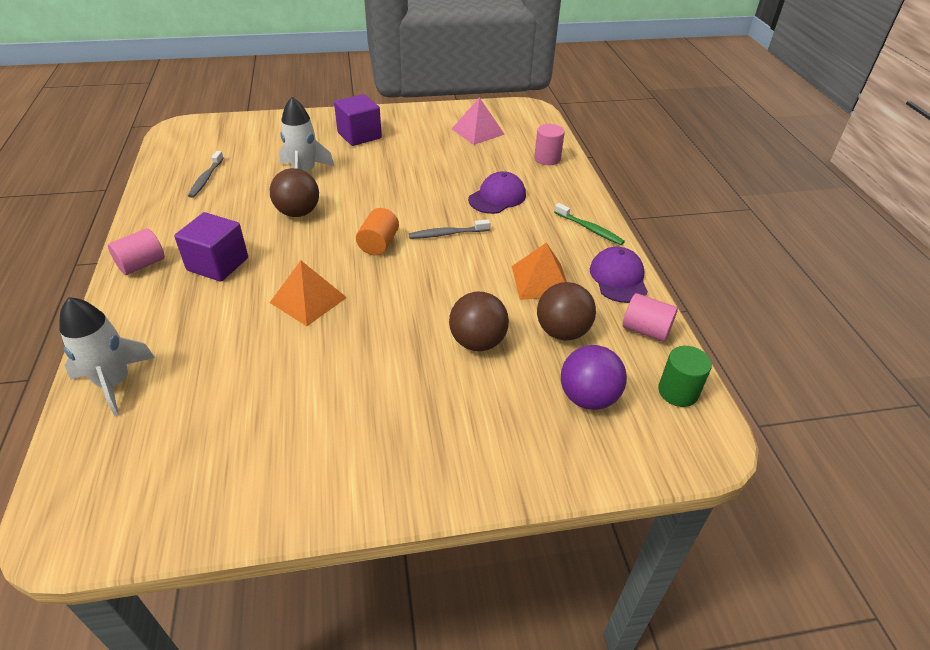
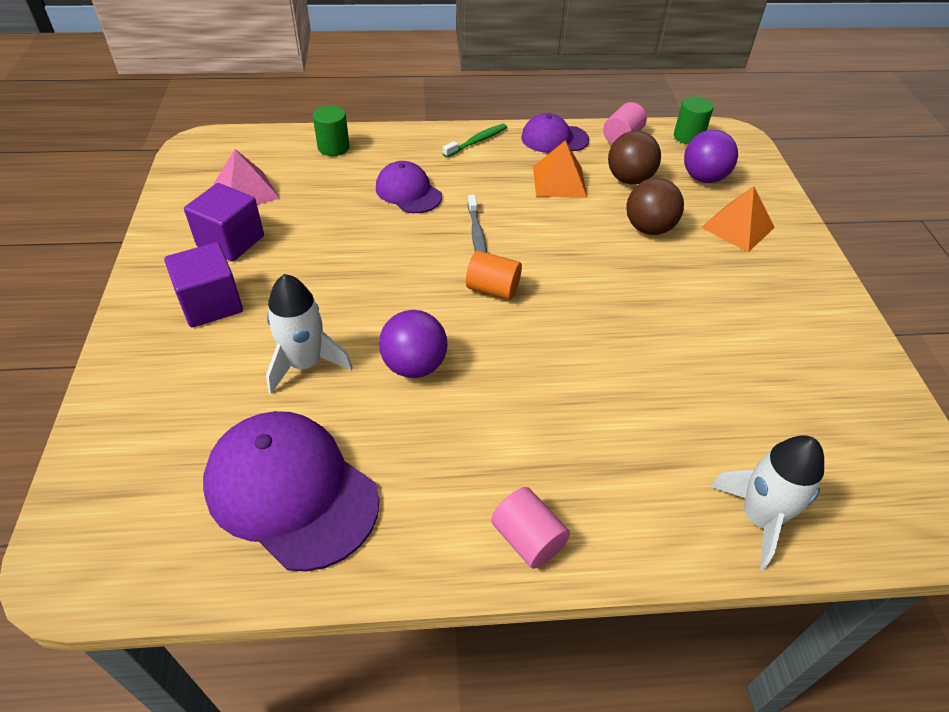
camera: 85 degrees left, 5 degrees up
purple cube [174,212,248,282] -> purple cube moved to [184,183,264,262]
grey toothbrush [188,151,224,198] -> purple cap [203,411,379,572]
brown ball [270,168,319,217] -> purple ball [379,310,448,378]
orange pyramid [270,261,347,326] -> orange pyramid moved to [701,186,775,252]
pink cylinder [534,124,565,165] -> green cylinder [313,106,350,156]

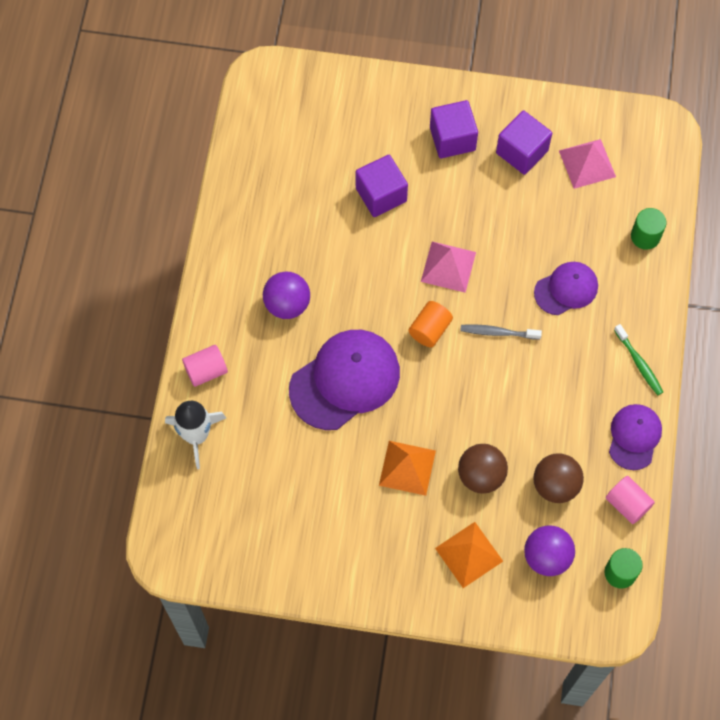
camera: 105 degrees right, 20 degrees up
purple cap [203,411,379,572] -> purple cap moved to [289,330,400,430]
white rocket [266,274,353,394] -> purple cube [356,155,408,217]
purple ball [379,310,448,378] -> purple ball moved to [263,272,310,319]
pink cylinder [491,487,570,569] -> pink cylinder moved to [182,345,228,387]
orange pyramid [533,140,587,198] -> orange pyramid moved to [379,441,436,496]
none -> pink pyramid [421,242,476,293]

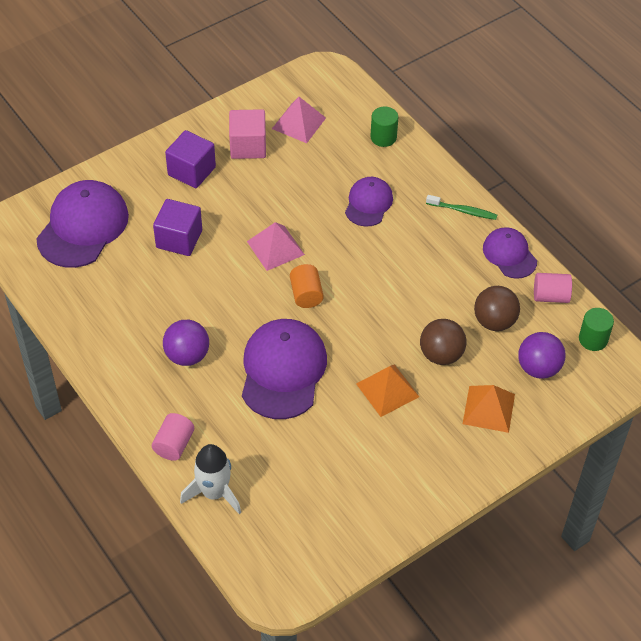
camera: 45 degrees left, 15 degrees down
grey toothbrush [460,324,542,340] -> none
purple cube [496,110,552,175] -> pink cube [229,109,266,159]
none -> purple cap [36,180,129,268]

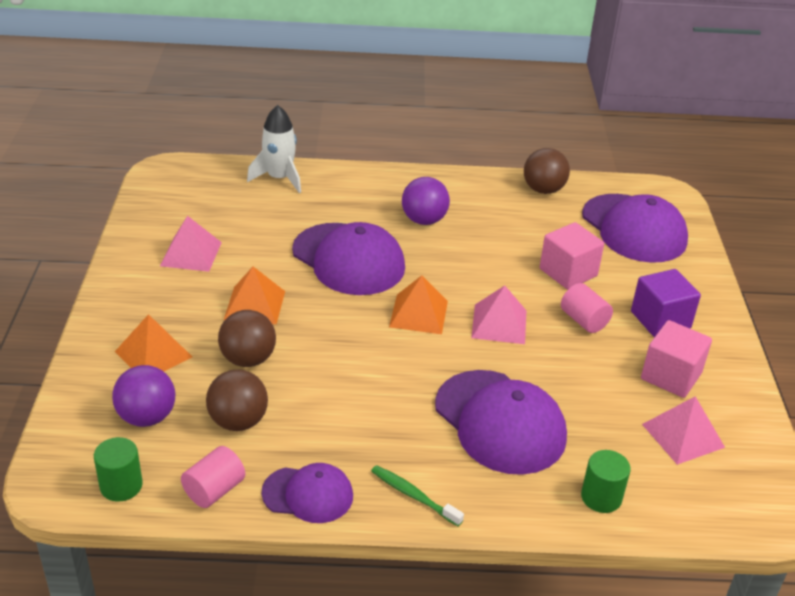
camera: 125 degrees right, 15 degrees down
pink cylinder [152,413,194,461] -> pink cylinder moved to [561,283,613,333]
purple cube [153,199,202,256] -> pink cube [540,222,604,289]
orange cylinder [290,264,324,308] -> orange pyramid [389,275,448,334]
purple cap [345,177,393,227] -> purple cap [435,370,567,475], size x1.73
green toothbrush [426,195,497,220] -> green toothbrush turned 75 degrees clockwise [371,465,464,526]
none -> pink pyramid [160,216,222,272]
none -> brown ball [524,148,570,194]

